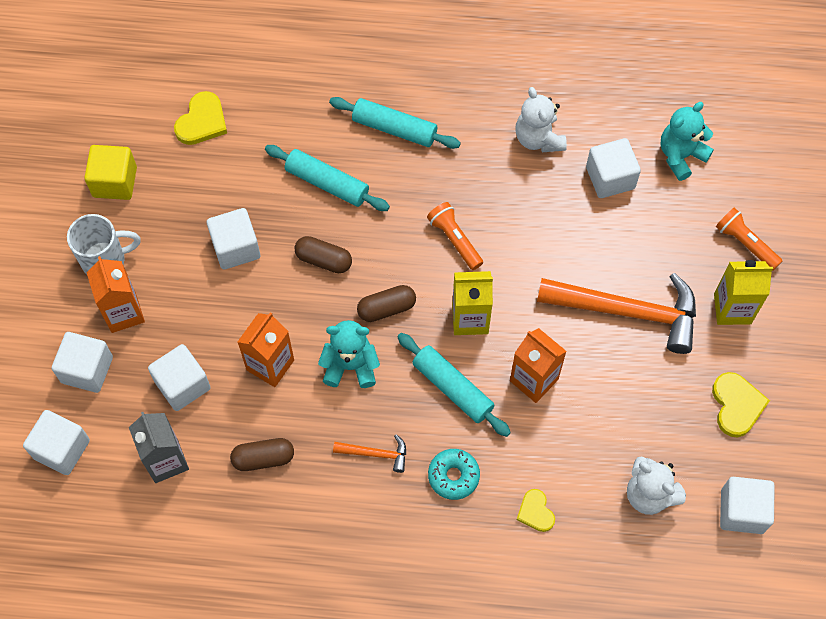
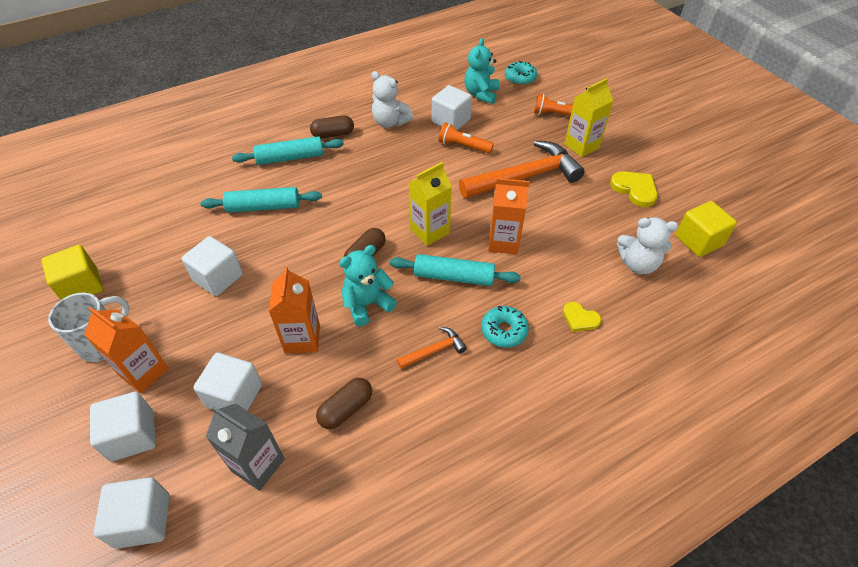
camera: 35 degrees left, 15 degrees down
yellow heart [174,91,227,145] -> none
brown capsule [295,236,352,273] -> brown capsule moved to [310,115,354,138]
orange flashlight [427,202,483,270] -> orange flashlight moved to [439,122,494,153]
white cube [720,477,775,534] -> yellow cube [675,201,737,257]
none -> turquoise donut [505,61,537,85]

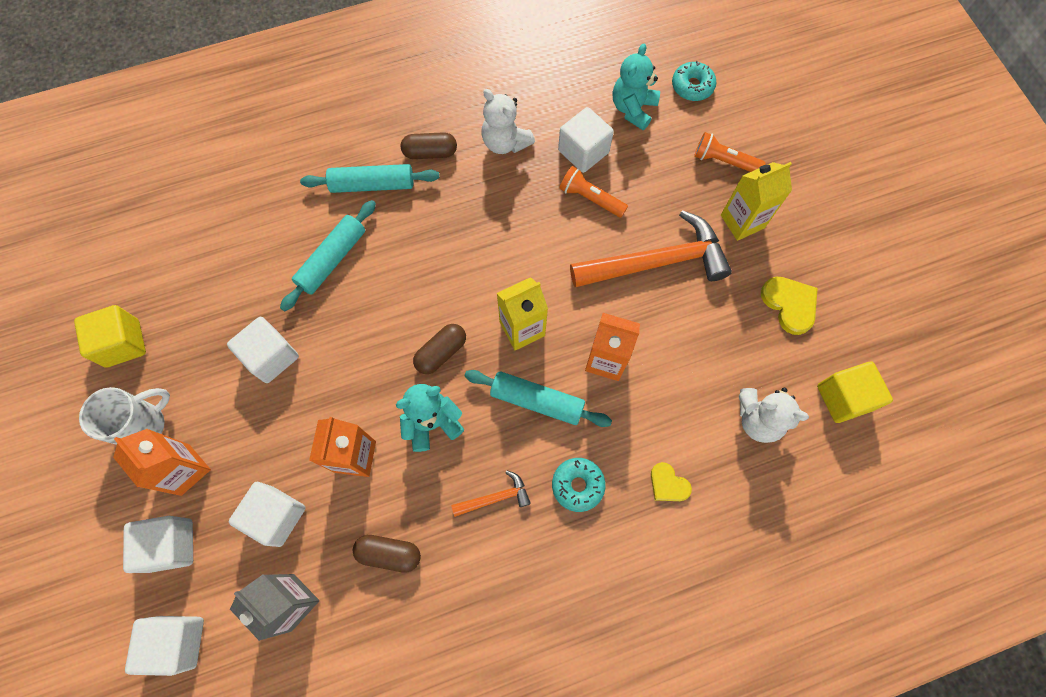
camera: 10 degrees right, 20 degrees up
turquoise rolling pin [200,187,322,213] -> turquoise rolling pin turned 60 degrees counterclockwise [280,200,376,311]
brown capsule [316,378,372,429] -> brown capsule turned 45 degrees clockwise [353,535,421,573]

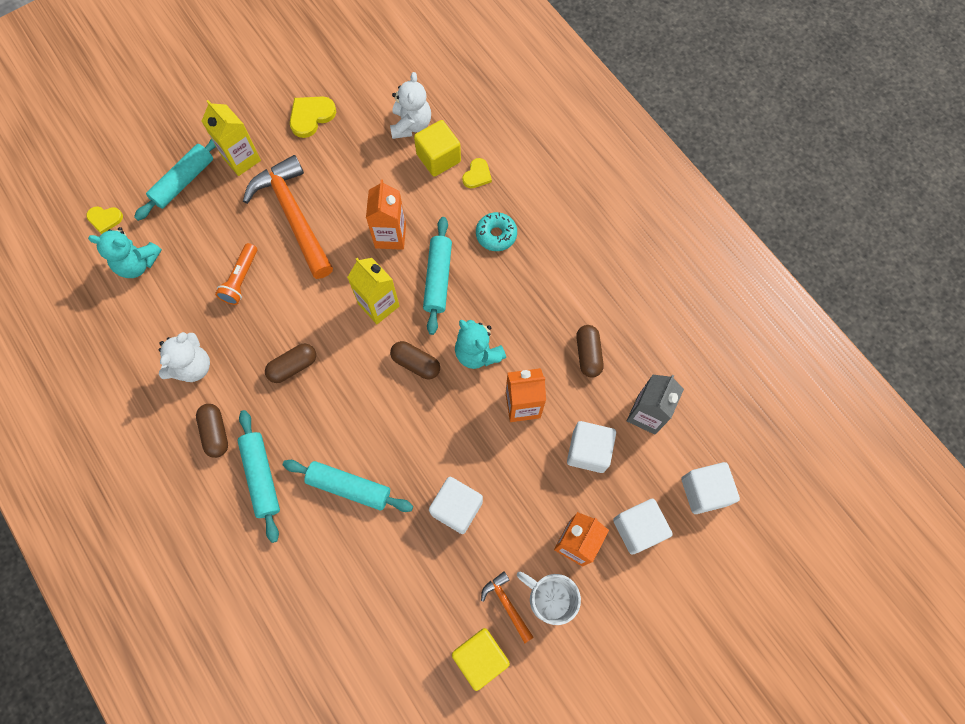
camera: 105 degrees left, 0 degrees up
orange hammer [451,470,531,517] -> orange hammer moved to [481,571,534,643]
white cube [558,107,614,173] -> none
turquoise donut [672,61,716,101] -> yellow heart [86,206,123,234]
orange flashlight [694,132,766,172] -> turquoise rolling pin [134,139,216,221]
yellow cube [817,362,893,423] -> yellow cube moved to [414,120,461,177]
none -> brown capsule [265,344,316,383]

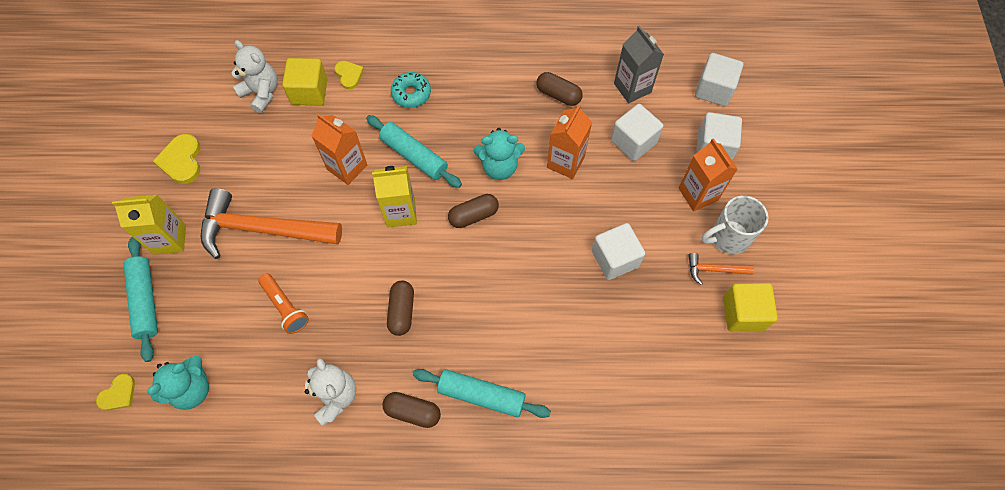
camera: 55 degrees left, 5 degrees down
turquoise rolling pin [283,460,413,512] -> none

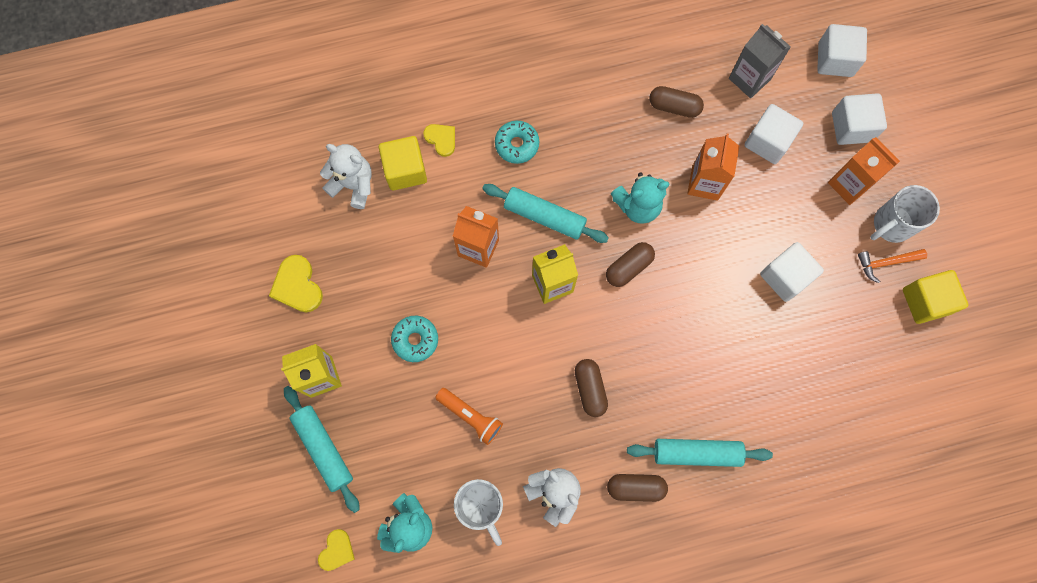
camera: 15 degrees left, 10 degrees up
orange hammer [201,188,342,259] -> turquoise donut [391,316,438,362]
none -> white mug [454,479,503,546]

